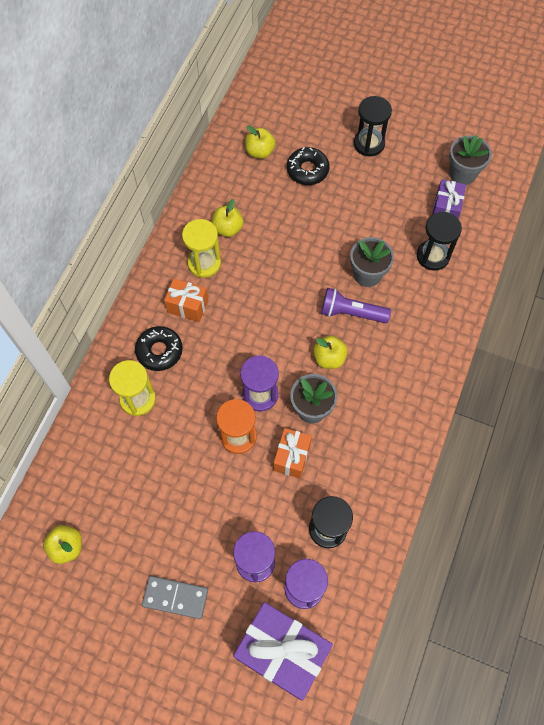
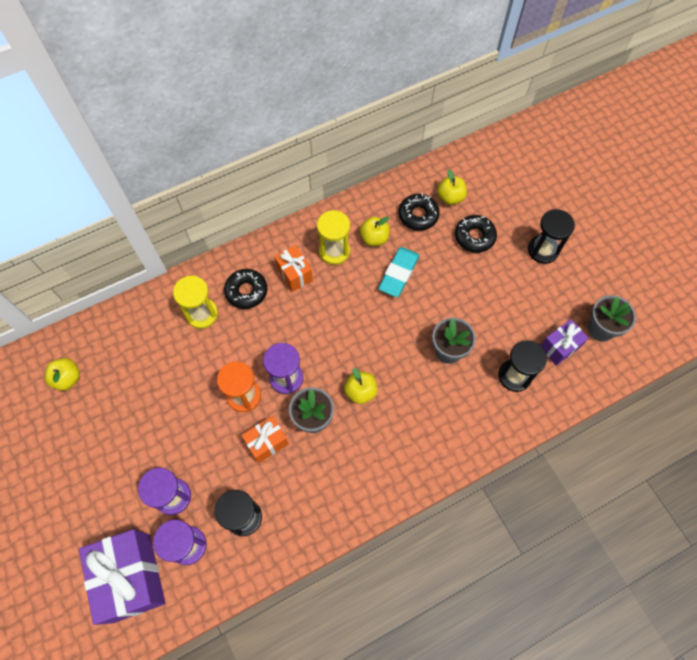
camera: 40 degrees right, 0 degrees up
grey domino [142,576,208,619] -> none
purple flashlight [321,288,391,323] -> none
none -> turquoise eraser [378,247,420,297]
none -> black donut [398,193,440,231]

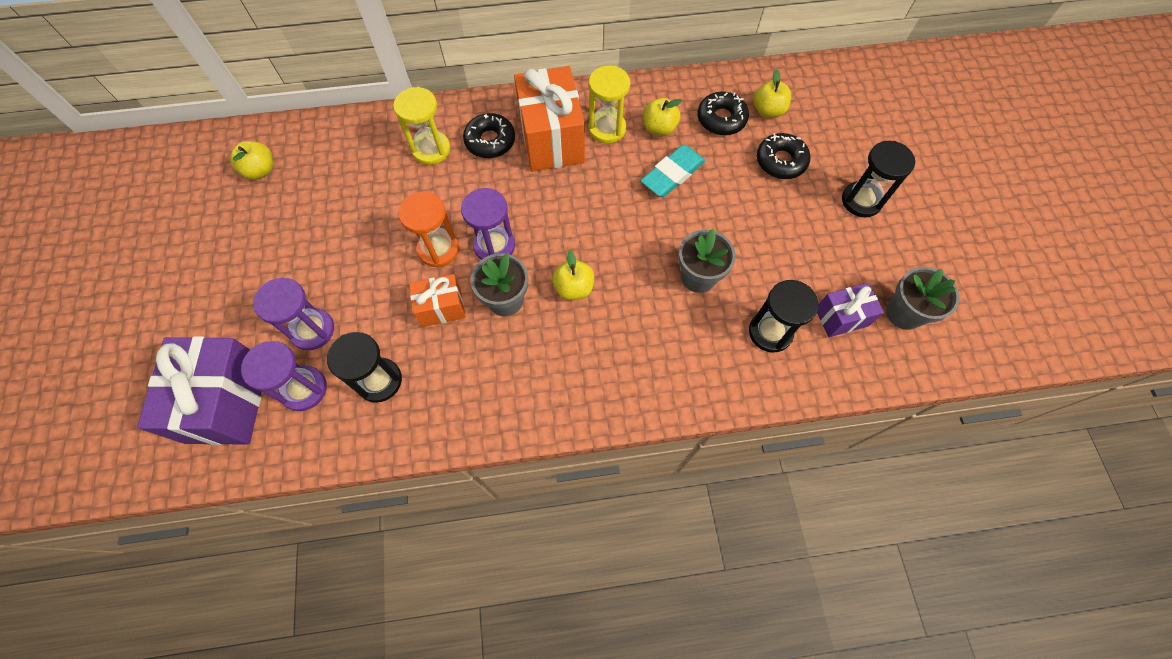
camera: 20 degrees right, 0 degrees up
orange gift [274,245,313,292] -> orange gift [514,66,585,172], size x1.85

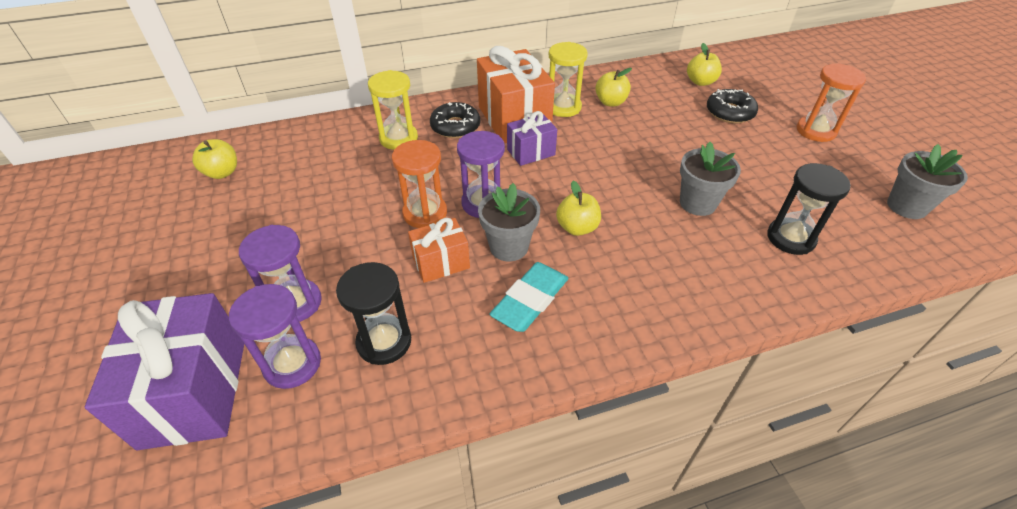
camera: 10 degrees left, 20 degrees down
turquoise eraser [640,144,706,197] -> turquoise eraser moved to [490,262,568,332]
black donut [697,92,749,135] -> none
purple gift [817,283,884,337] -> purple gift moved to [507,111,557,166]
black hourglass [842,141,915,217] -> orange hourglass [797,63,866,142]

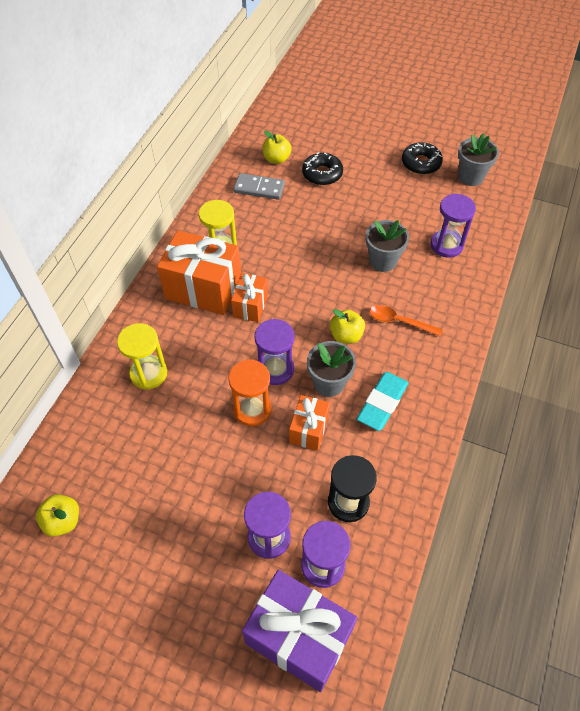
camera: 50 degrees left, 10 degrees up
black donut [430,102,480,138] -> black donut moved to [402,142,443,174]
turquoise eraser [490,262,568,332] -> turquoise eraser turned 45 degrees clockwise [357,372,409,431]
purple gift [507,111,557,166] -> orange gift [231,273,268,322]
yellow apple [595,68,632,107] -> none
black hourglass [767,163,851,255] -> purple hourglass [431,194,476,258]
orange hourglass [797,63,866,142] -> none
none -> grey domino [233,173,285,200]
none -> orange spoon [370,305,443,337]

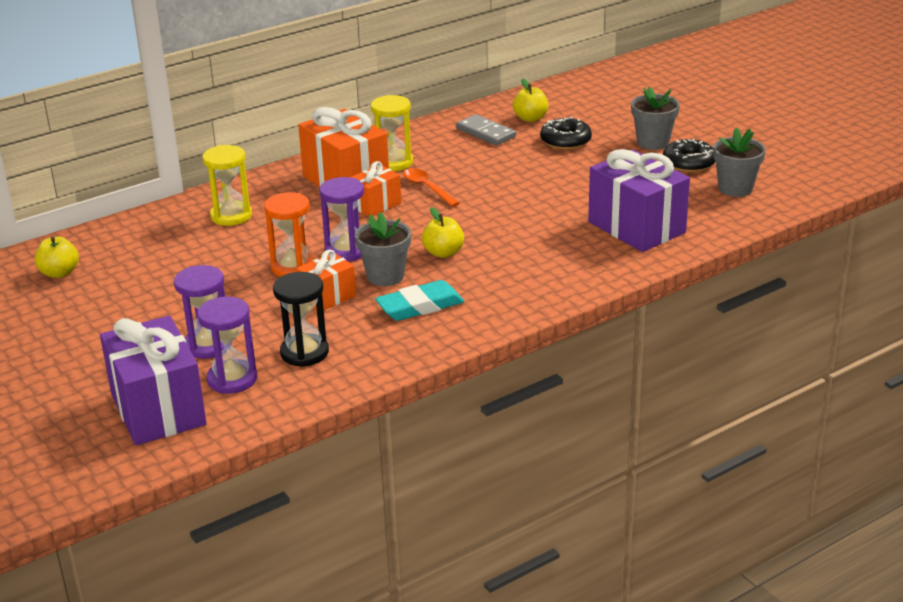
camera: 35 degrees right, 25 degrees down
grey flower pot [366,220,409,272] -> grey flower pot moved to [631,87,680,150]
orange spoon [370,305,443,337] -> orange spoon moved to [403,168,459,207]
purple hourglass [431,194,476,258] -> purple gift [588,149,690,252]

